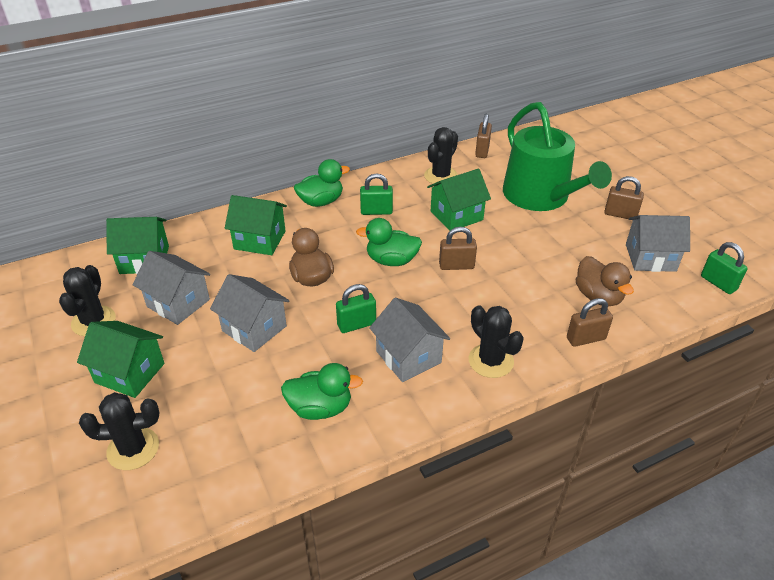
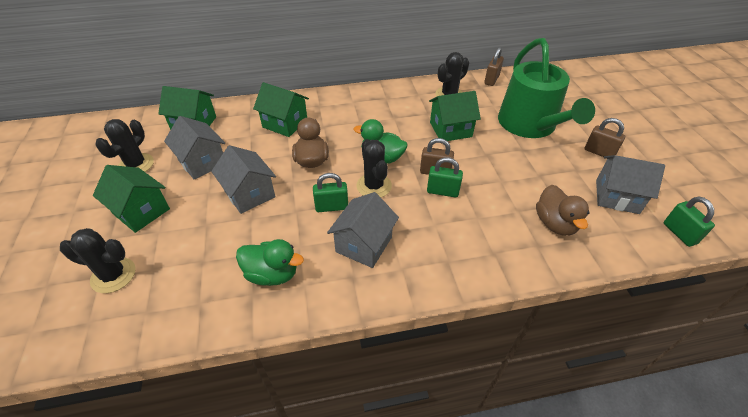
camera: 15 degrees right, 5 degrees up
green duck [294,159,350,207] -> none
green padlock [360,173,393,215] -> green padlock moved to [427,157,463,197]
grey house [369,298,450,382] -> grey house turned 45 degrees clockwise [327,192,399,268]
black cactus [469,305,524,378] -> black cactus moved to [356,139,392,197]
brown padlock [567,298,613,347] -> none

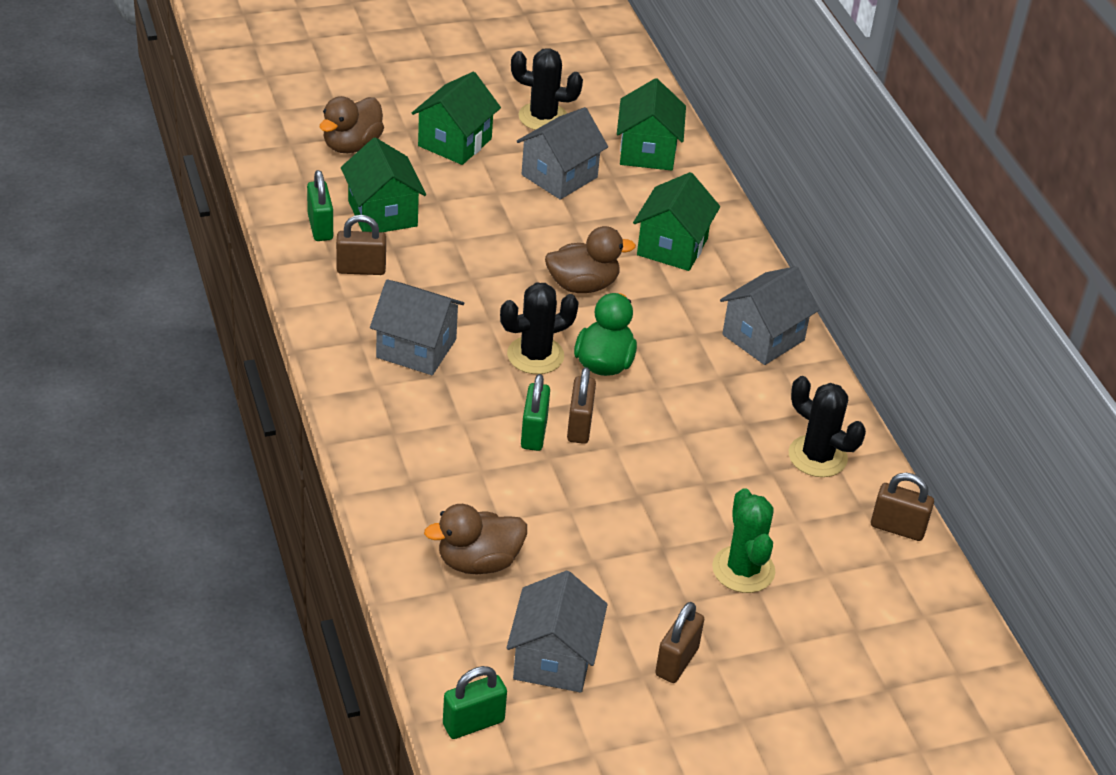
camera: 80 degrees right, 5 degrees down
black cactus [60,228,136,293] -> brown duck [320,96,384,153]
grey house [211,145,276,214] -> grey house moved to [720,266,819,365]
green duck [236,239,304,286] -> brown padlock [336,215,386,275]
green padlock [313,173,348,212] -> green padlock moved to [307,170,333,241]
green house [429,91,481,141] -> green house moved to [341,137,426,232]
green watering can [498,38,595,138] -> green cactus [712,488,775,593]

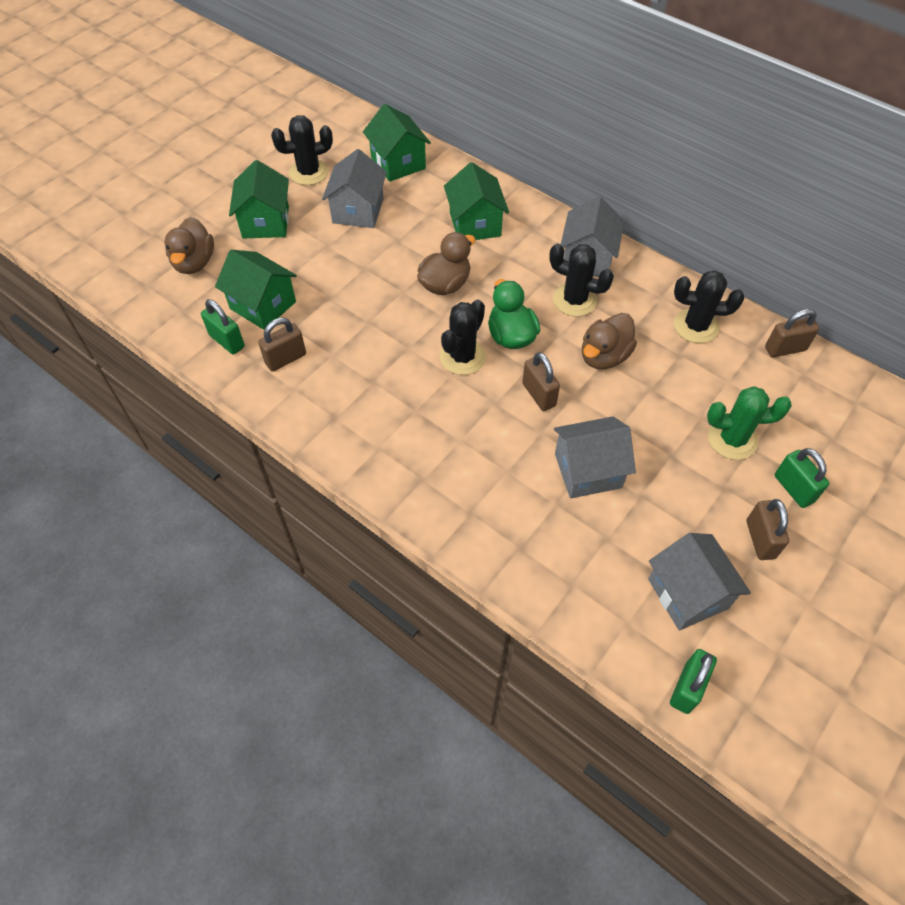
camera: 30 degrees left, 15 degrees up
grey house [370,279,464,375] -> grey house moved to [554,417,636,498]
brown duck [424,504,527,574] -> brown duck moved to [582,313,637,369]
green padlock [521,374,550,451] -> green padlock moved to [774,448,829,508]
green cactus [712,488,775,593] -> green cactus turned 45 degrees counterclockwise [707,386,792,460]
none -> black cactus [549,244,614,317]

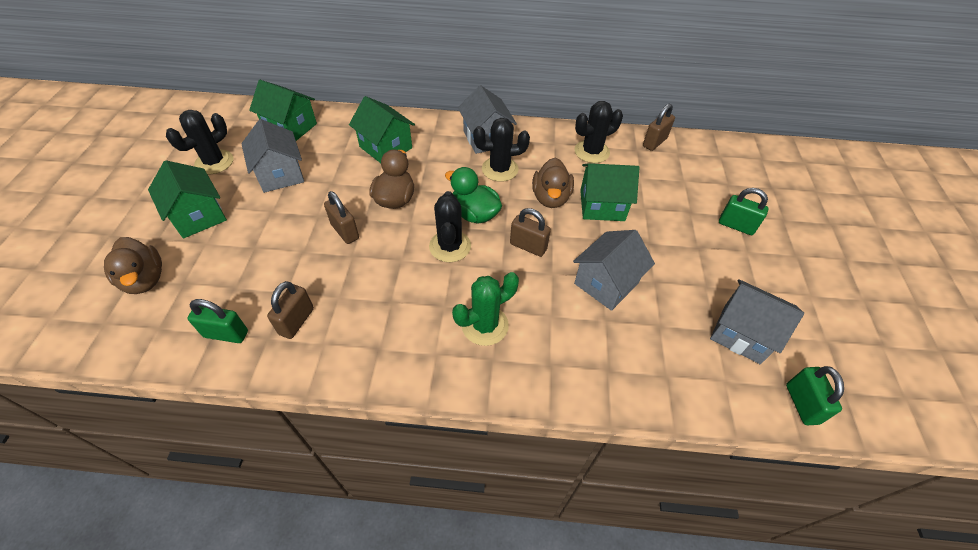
camera: 35 degrees left, 5 degrees down
green house [215,250,297,330] -> green house moved to [580,163,640,221]
green cactus [707,386,792,460] -> green cactus moved to [452,272,519,346]
brown padlock [747,499,789,560] -> brown padlock moved to [324,191,359,244]

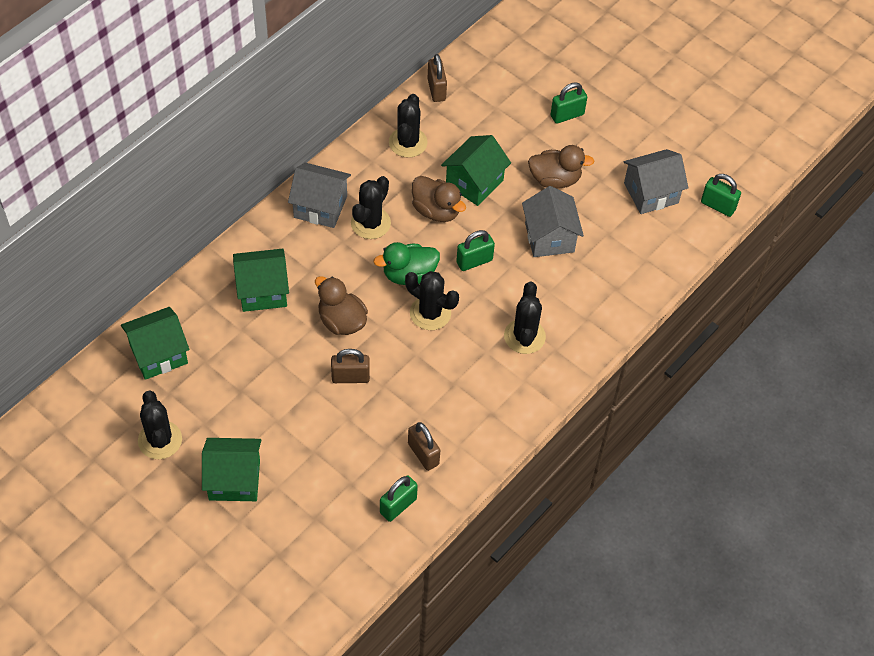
camera: 55 degrees left, 5 degrees up
brown duck [104,237,162,294] -> brown duck moved to [528,145,594,189]
grey house [241,119,304,193] -> none
green cactus [452,272,519,346] -> black cactus [504,282,546,354]
brown padlock [510,208,551,257] -> green padlock [456,230,495,271]

